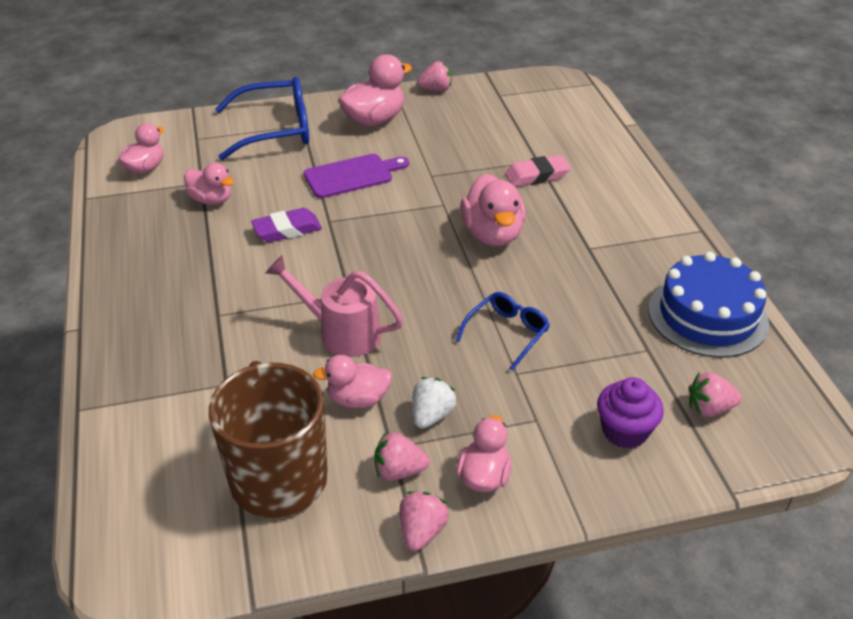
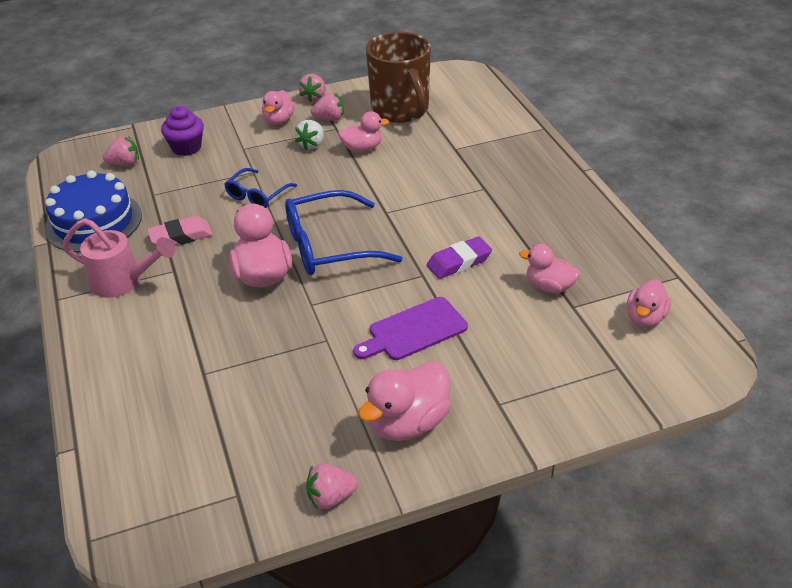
camera: 175 degrees right, 0 degrees up
blue glasses [215,76,309,160] -> blue glasses moved to [285,190,403,275]
pink watering can [266,256,403,357] -> pink watering can moved to [63,218,175,298]
pink eraser [505,155,571,187] -> pink eraser moved to [147,216,213,246]

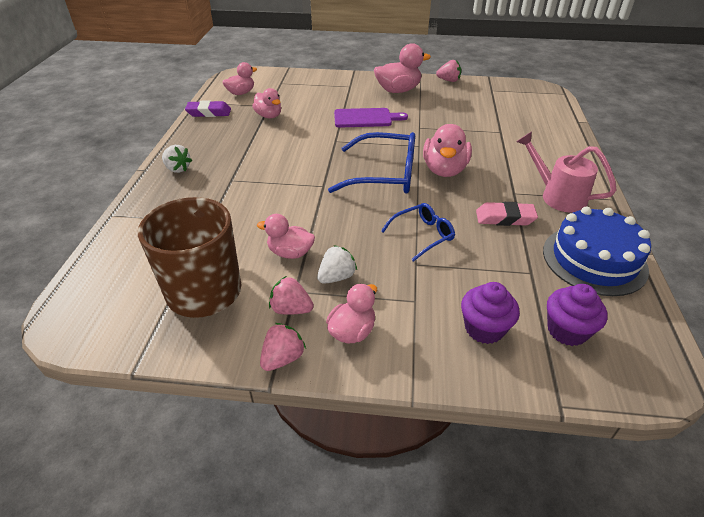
camera: 155 degrees left, 0 degrees up
pink strawberry [103,136,139,166] -> purple cupcake [547,284,608,346]
purple eraser [427,236,492,279] -> purple eraser moved to [185,100,231,117]
none -> white strawberry [162,145,192,173]

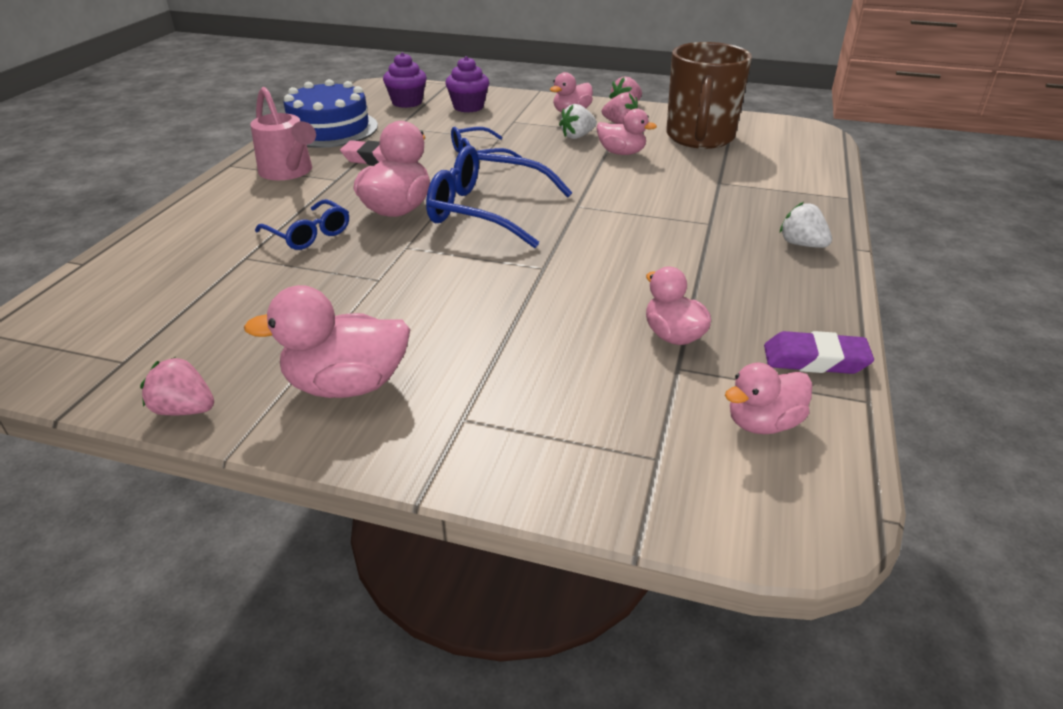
camera: 170 degrees left, 5 degrees down
purple cutting board [334,108,408,127] -> none
none -> blue glasses [255,199,349,250]

